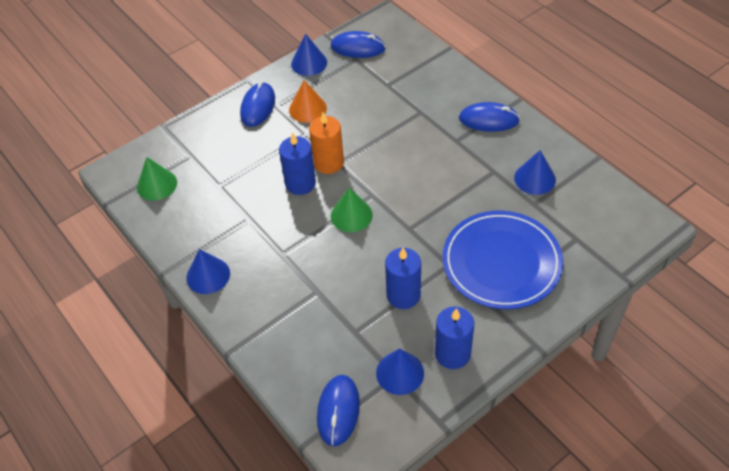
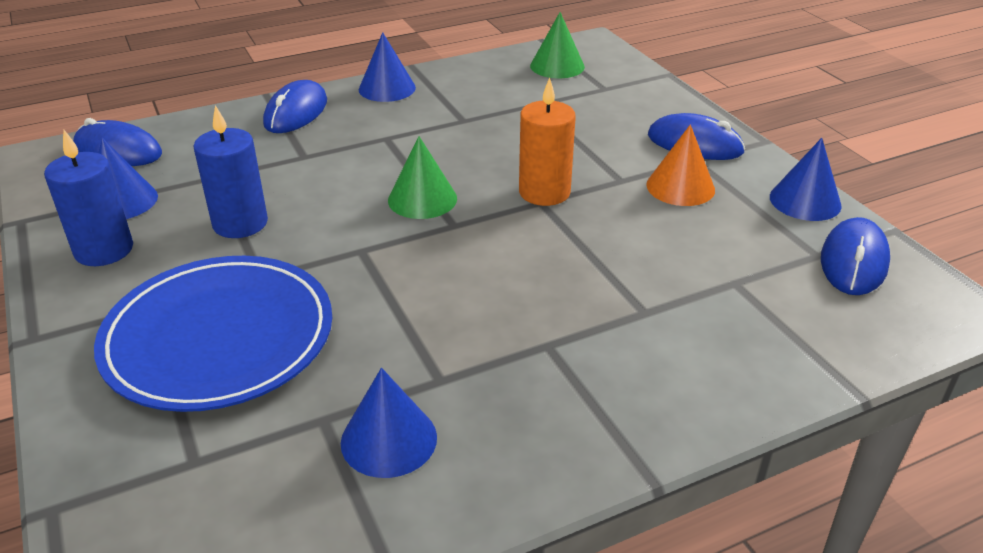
camera: 100 degrees right, 15 degrees down
blue candle [279,132,316,195] -> none
blue mouse [459,102,520,132] -> blue mouse moved to [263,80,327,133]

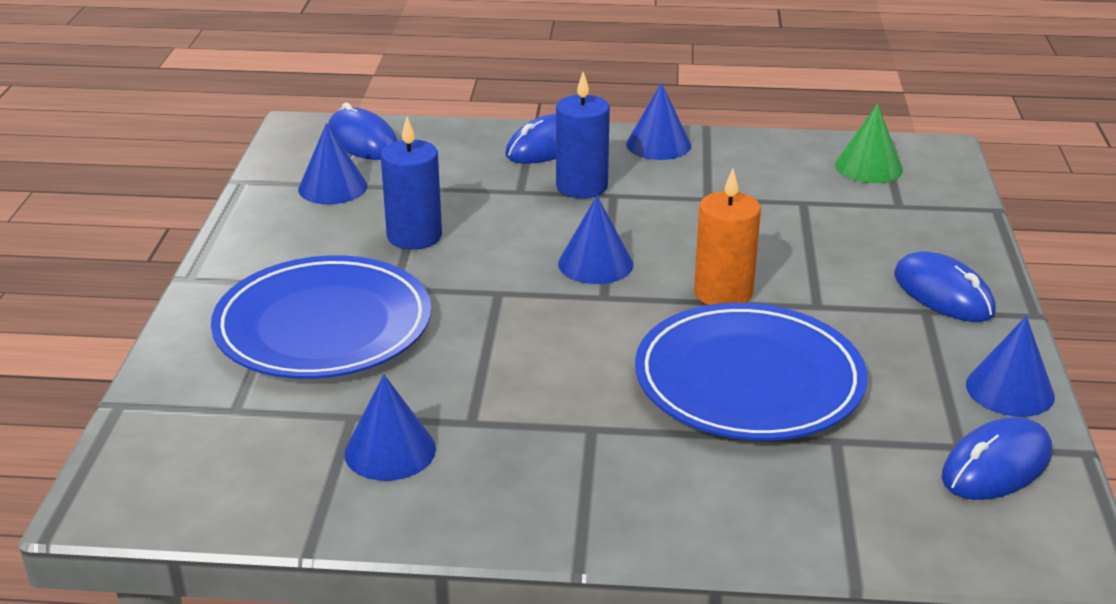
camera: 30 degrees right, 5 degrees down
blue candle [44,130,133,266] -> blue candle moved to [556,72,610,198]
green cone [388,136,457,219] -> blue cone [558,196,633,284]
orange cone [646,125,715,206] -> none
none -> blue plate [635,303,867,441]

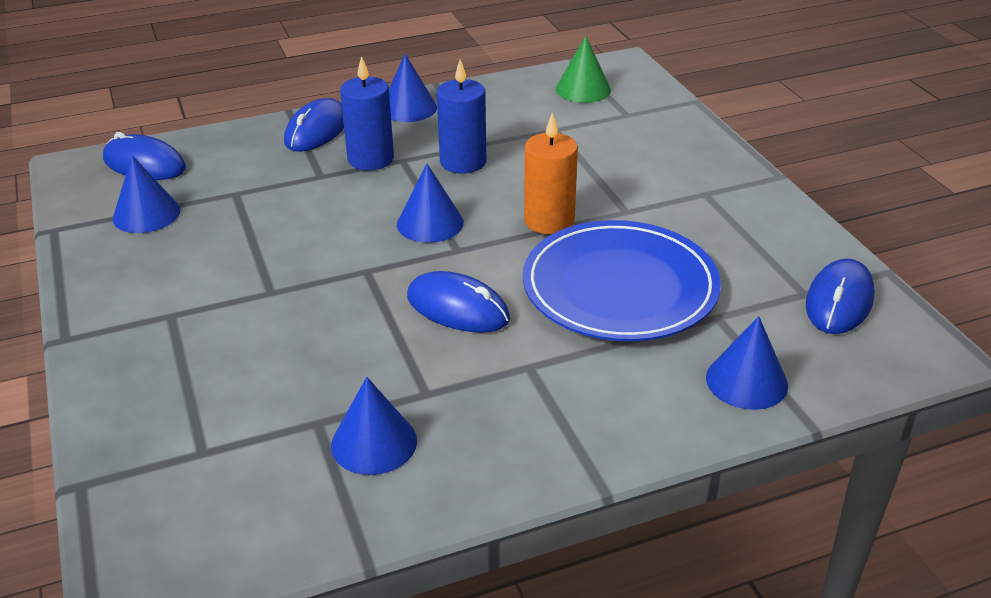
camera: 25 degrees left, 5 degrees up
blue plate [211,255,431,379] -> none
blue candle [381,117,442,250] -> blue candle moved to [437,60,486,173]
blue mouse [894,251,996,322] -> blue mouse moved to [407,271,510,333]
blue cone [966,316,1055,417] -> blue cone moved to [706,316,788,410]

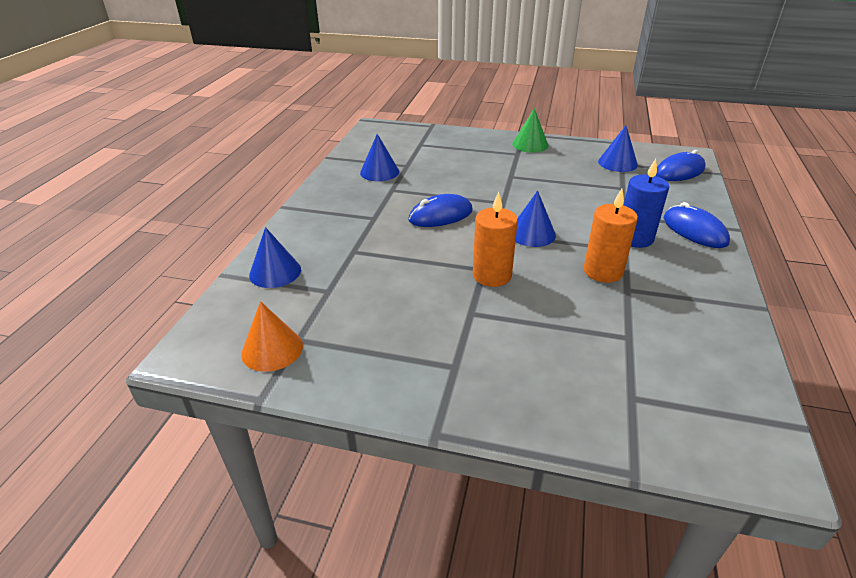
camera: 125 degrees right, 0 degrees up
blue cone [389,54,437,122] -> none
blue candle [437,60,486,173] -> orange candle [584,189,638,283]
blue plate [523,220,721,341] -> none
green cone [556,36,611,103] -> green cone moved to [512,108,549,153]
blue mouse [806,258,875,334] -> orange cone [241,301,303,372]

